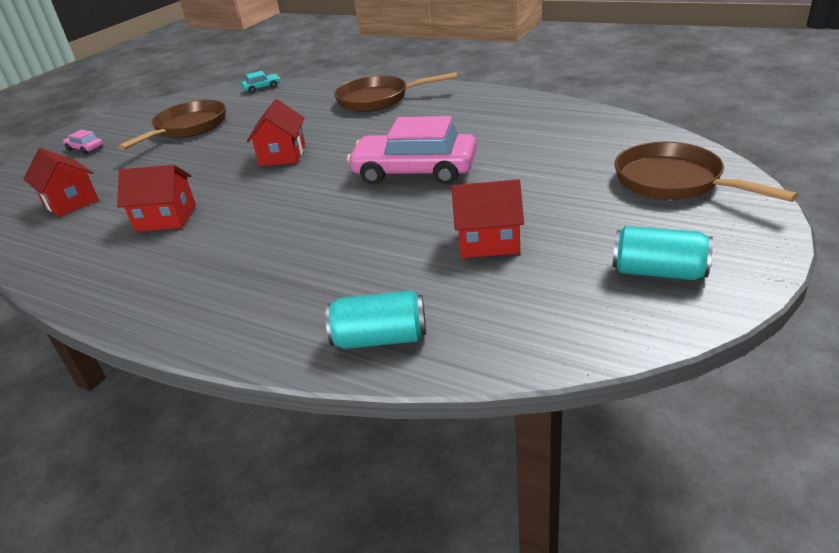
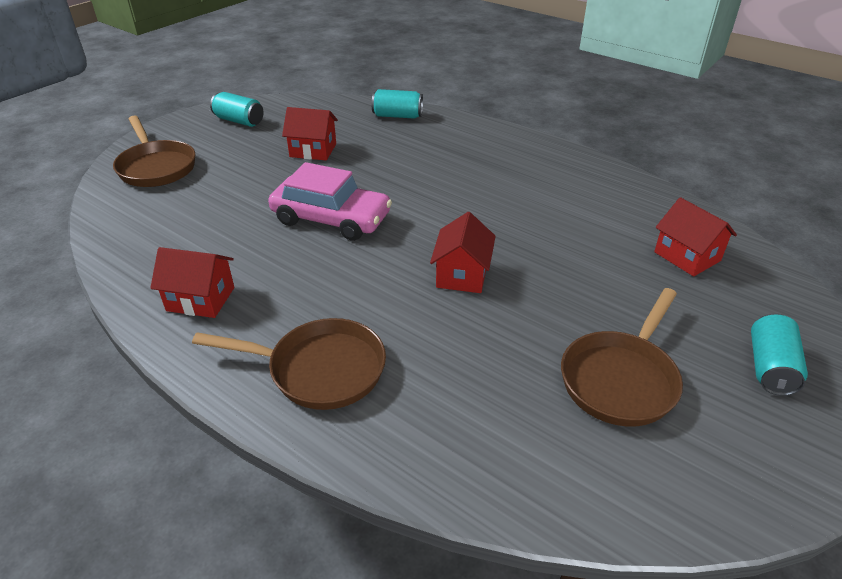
camera: 175 degrees left, 5 degrees up
pink car [63,129,103,154] -> turquoise can [751,313,808,396]
red house [117,165,196,232] -> red house moved to [150,247,234,318]
turquoise car [241,71,280,93] -> none

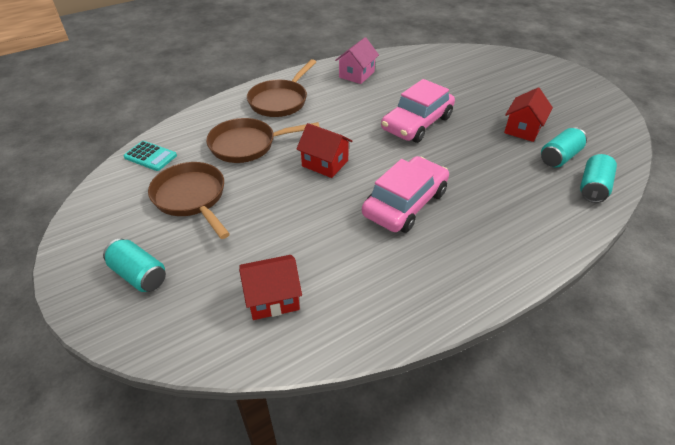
camera: 110 degrees right, 5 degrees up
brown pan [113,116,195,187] -> brown pan moved to [206,118,319,163]
red house [150,247,234,318] -> pink house [335,37,379,84]
turquoise can [210,92,263,127] -> turquoise can moved to [541,127,587,167]
none -> turquoise calculator [123,141,177,171]
none -> pink car [362,156,449,233]

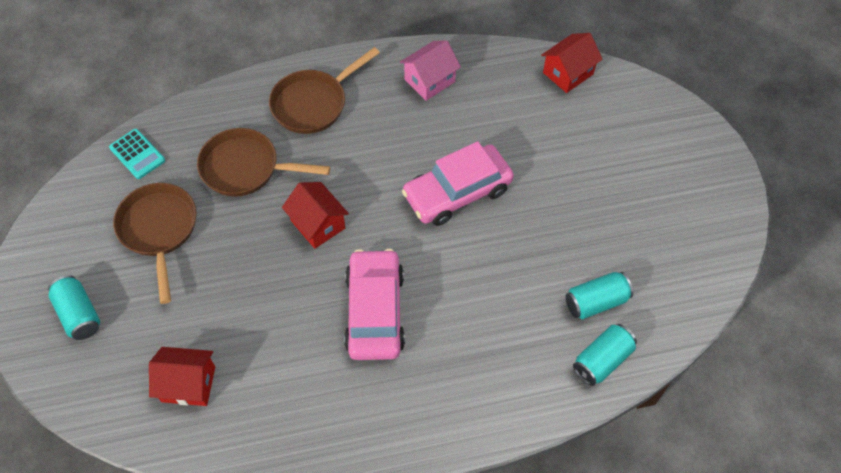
camera: 20 degrees right, 15 degrees up
pink car [362,156,449,233] -> pink car turned 60 degrees counterclockwise [344,249,405,360]
red house [504,87,553,142] -> red house moved to [541,33,603,93]

